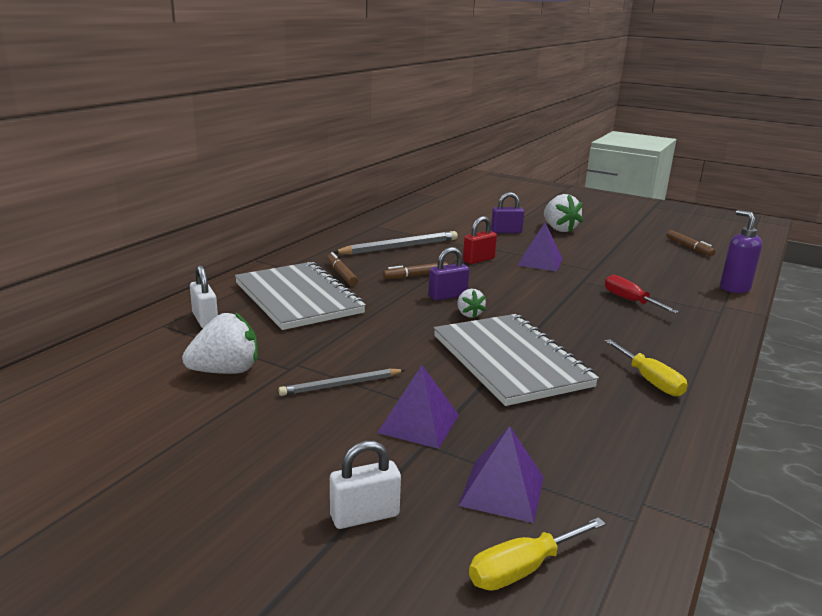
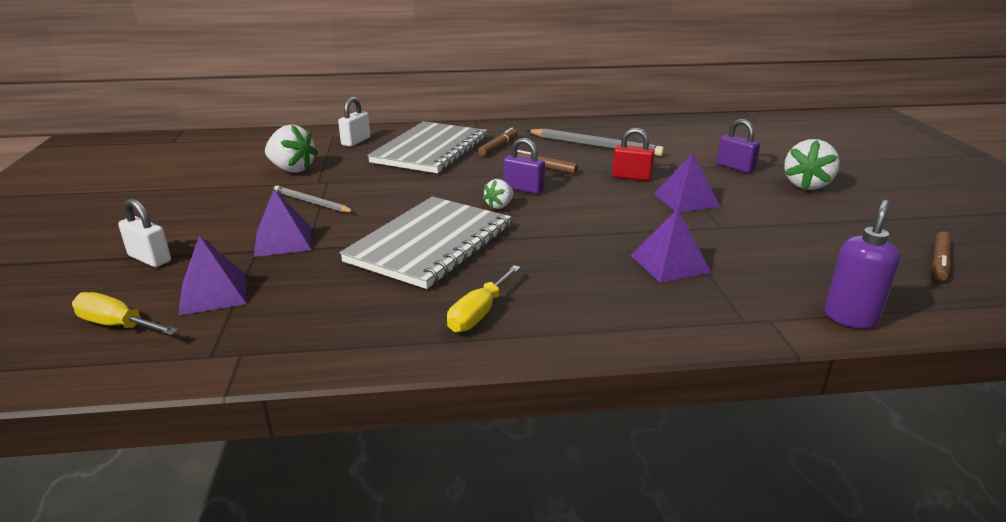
camera: 55 degrees right, 5 degrees up
red screwdriver [605,275,679,313] -> purple pyramid [631,209,711,283]

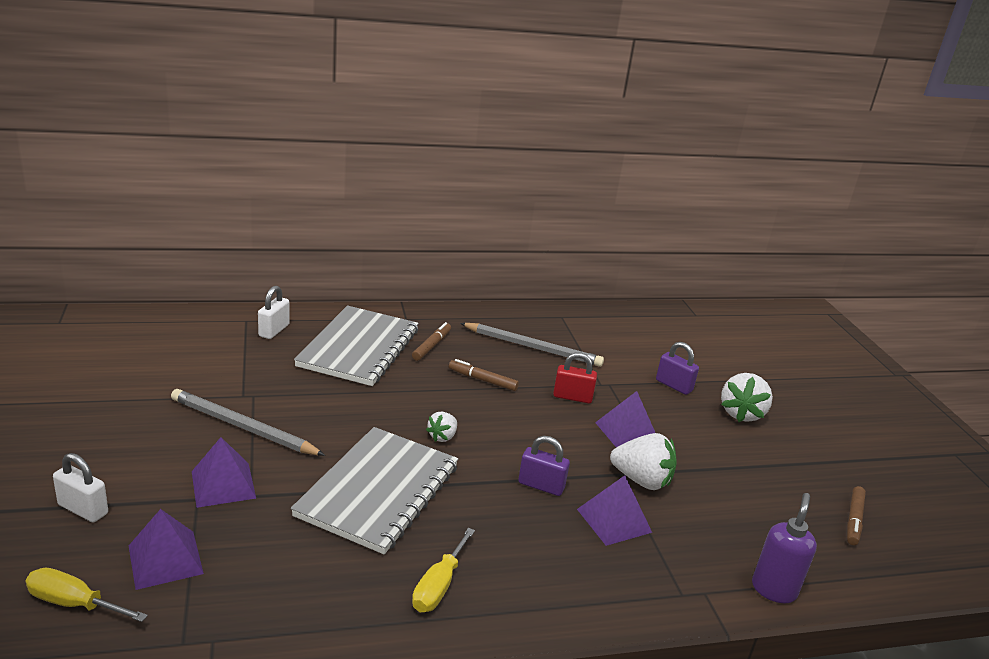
camera: 10 degrees left, 0 degrees up
white strawberry [265,124,318,173] -> white strawberry moved to [610,433,677,490]
grey pencil [274,185,354,213] -> grey pencil [171,389,325,456], size x1.61
purple padlock [504,138,545,194] -> purple padlock moved to [518,436,570,496]

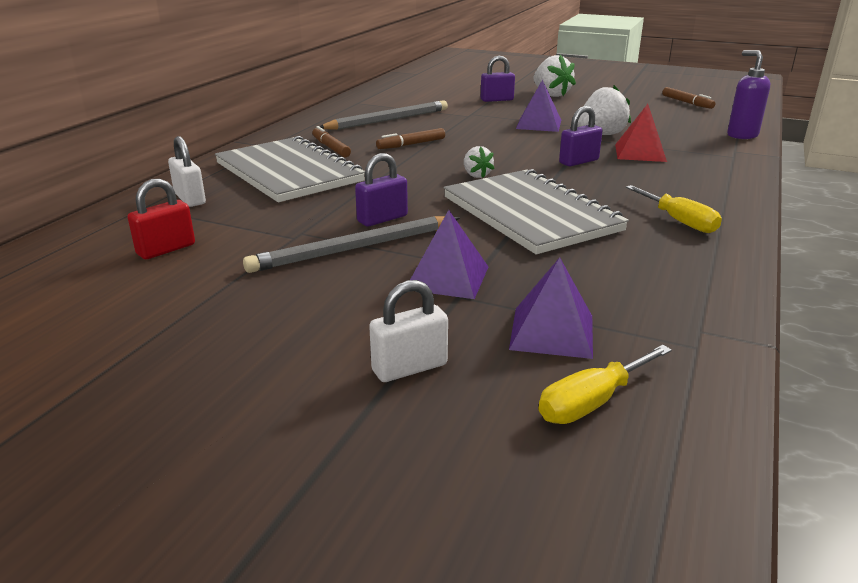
camera: 50 degrees left, 0 degrees up
red padlock [553,352,597,404] -> red padlock moved to [128,179,195,259]
purple pyramid [577,475,652,546] -> red pyramid [615,104,667,162]
none -> purple padlock [355,153,408,226]

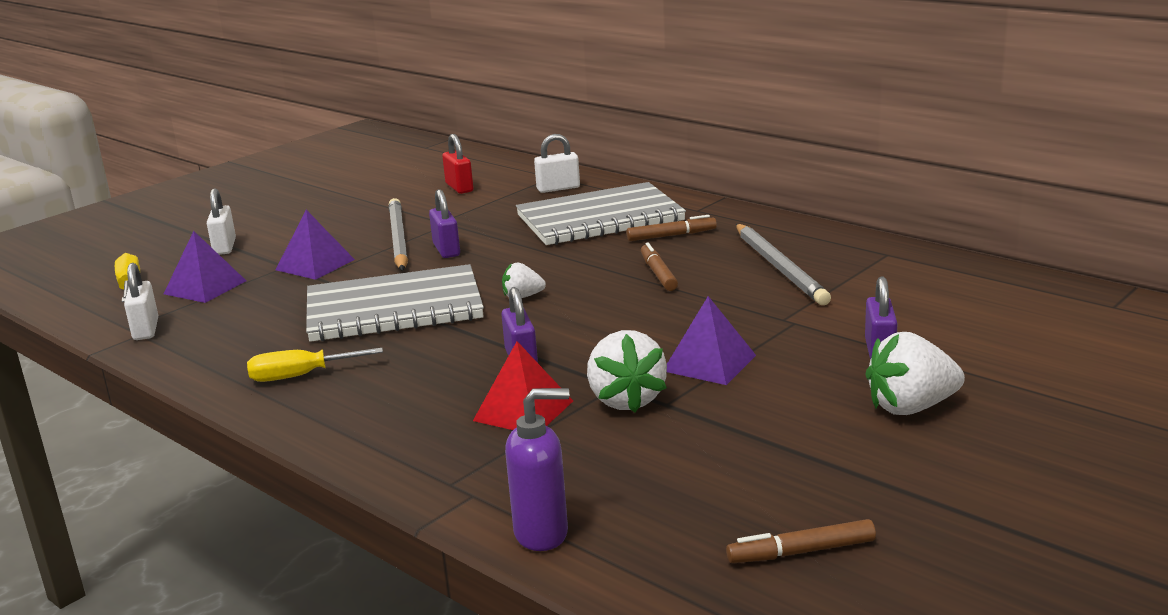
camera: 110 degrees right, 5 degrees down
none -> white padlock [124,263,158,340]

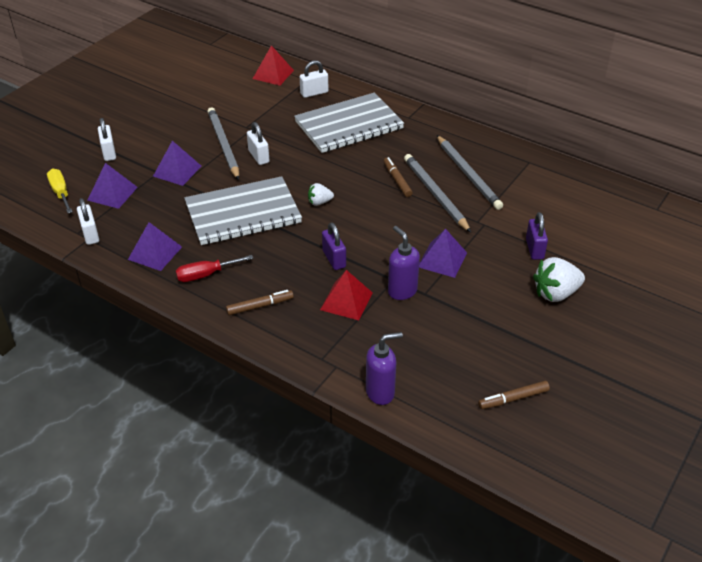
camera: 10 degrees left, 20 degrees up
yellow screwdriver [247,348,383,382] -> red screwdriver [176,255,253,282]
purple padlock [429,189,460,258] -> white padlock [247,122,270,165]
red padlock [442,134,473,194] -> none
white strawberry [587,330,667,413] -> purple soap dispenser [388,226,420,300]
brown marker [626,215,717,241] -> brown marker moved to [226,290,294,316]
none -> purple pyramid [128,222,182,271]
none -> red pyramid [253,45,294,86]
none -> grey pencil [404,154,471,232]

